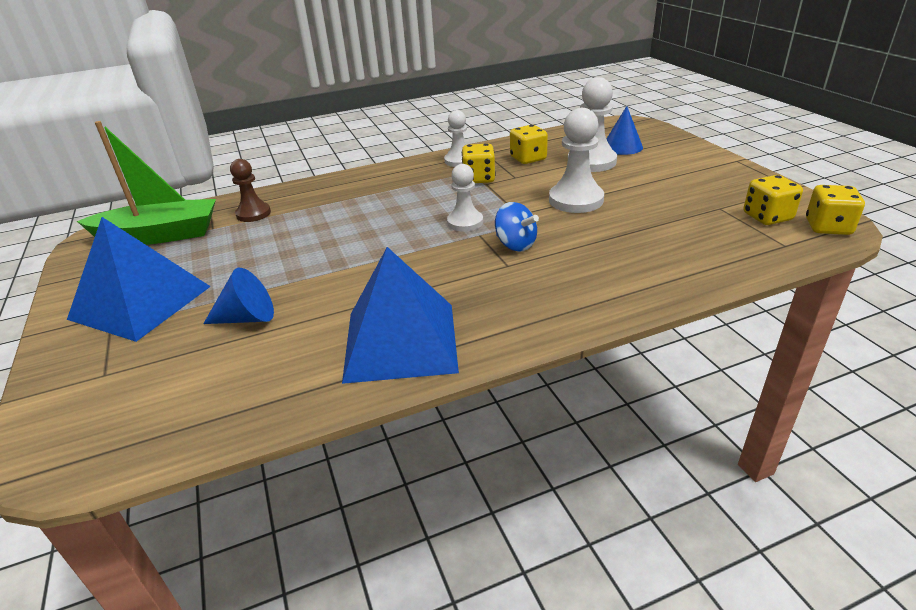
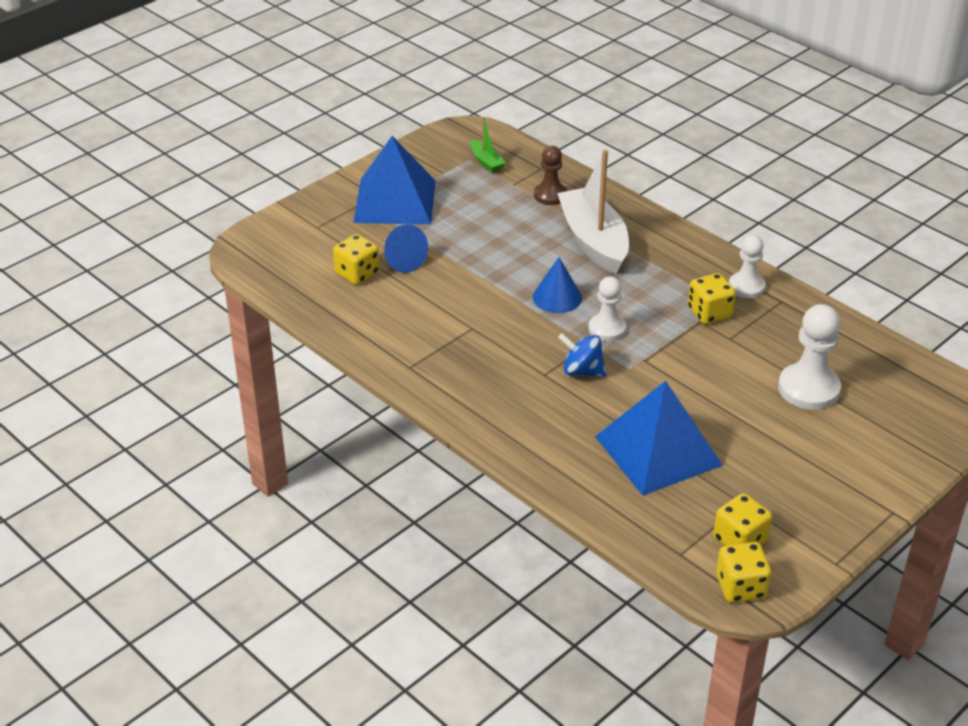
camera: 65 degrees right, 5 degrees up
green boat [77,121,216,245] -> green boat [471,117,505,173], size x0.45
blue pyramid [342,247,459,384] -> blue pyramid moved to [595,381,723,496]
blue spinning top [495,202,539,252] -> blue spinning top turned 90 degrees clockwise [558,333,607,377]
yellow dice [510,125,548,164] -> yellow dice moved to [333,234,380,285]
white pawn [549,108,604,213] -> none
blue cone [607,106,643,155] -> blue cone moved to [533,257,582,313]
none -> white boat [557,150,629,274]

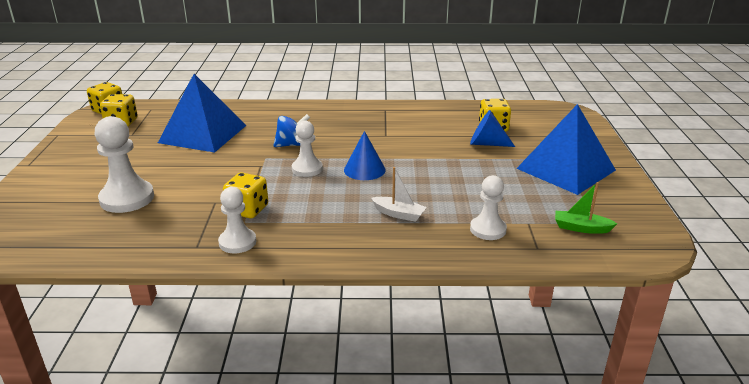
camera: 135 degrees right, 10 degrees down
brown pawn [534,146,567,205] -> white pawn [470,175,507,240]
white boat [557,150,629,274] -> white boat [371,167,427,222], size x0.45

